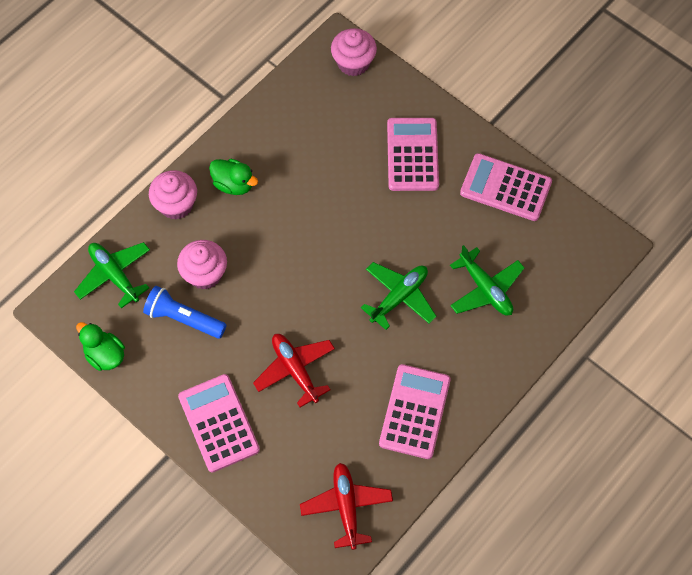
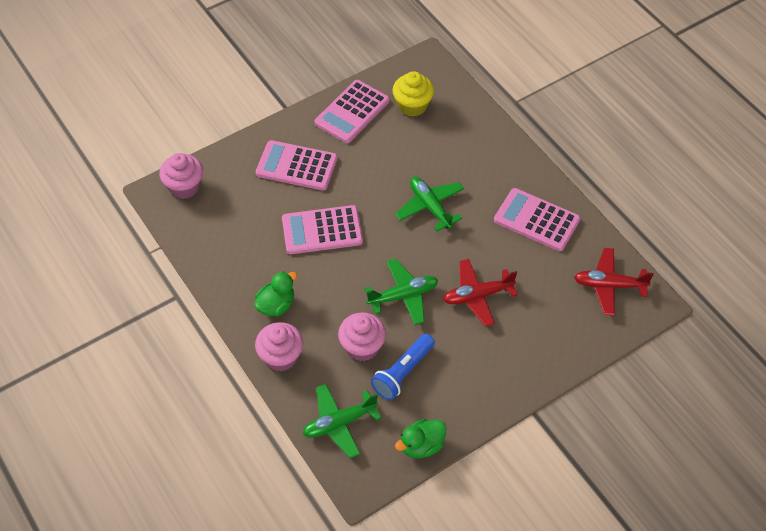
camera: 75 degrees left, 10 degrees down
pink calculator [178,374,260,473] -> pink calculator moved to [282,205,363,254]
green plane [450,245,524,316] -> green plane moved to [364,258,438,325]
none -> yellow cupcake [393,71,434,117]

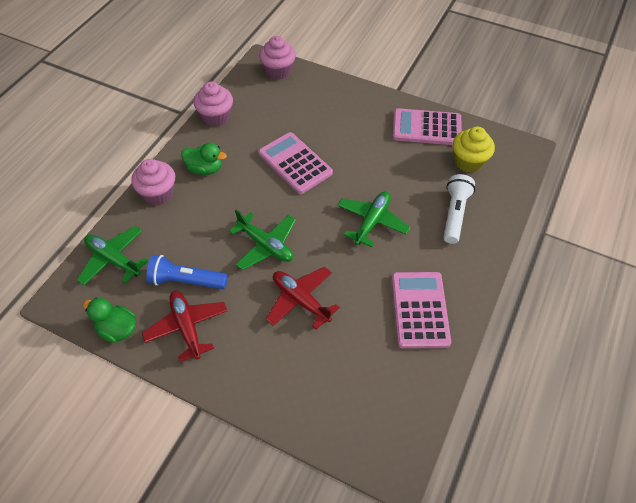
camera: 60 degrees right, 0 degrees up
pink calculator [256,140,338,191] -> none
pink cupcake [338,312,386,361] -> pink cupcake moved to [194,82,233,127]
red plane [574,248,654,316] -> red plane moved to [142,291,228,362]
none -> white flashlight [444,174,475,244]

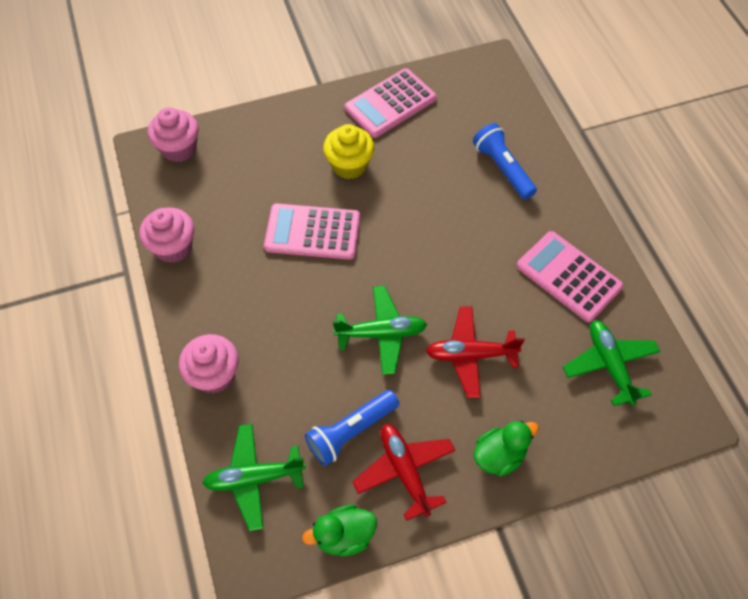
camera: 45 degrees left, 5 degrees up
red plane [142,291,228,362] -> red plane turned 45 degrees clockwise [352,424,456,521]
green duck [181,143,227,175] -> green duck moved to [474,421,539,476]
green plane [337,191,410,247] -> green plane moved to [563,320,661,406]
white flashlight [444,174,475,244] -> blue flashlight [473,123,537,200]
yellow cupcake [453,127,495,173] -> yellow cupcake moved to [323,124,374,179]

